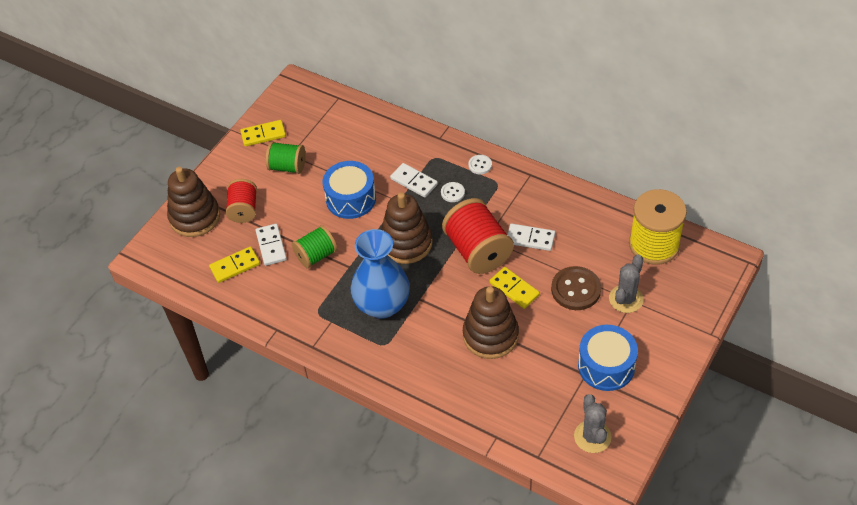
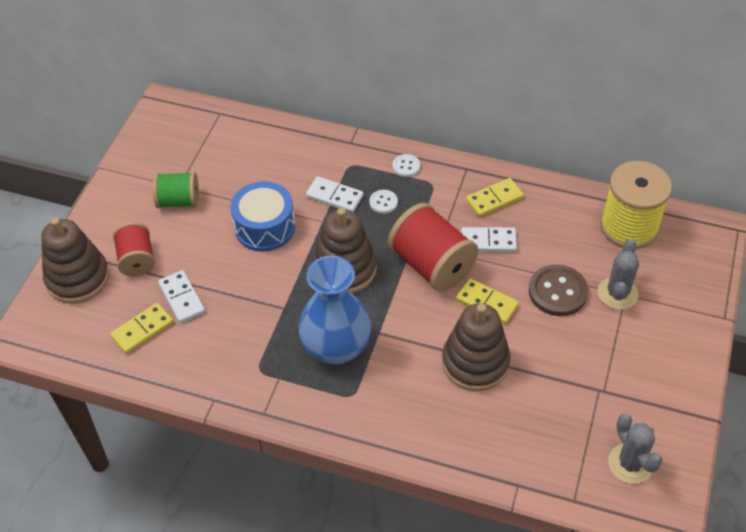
camera: 15 degrees left, 0 degrees up
yellow domino [240,120,286,147] -> yellow domino moved to [466,178,524,217]
green spool [292,225,337,268] -> none
blue drum [578,325,638,391] -> none

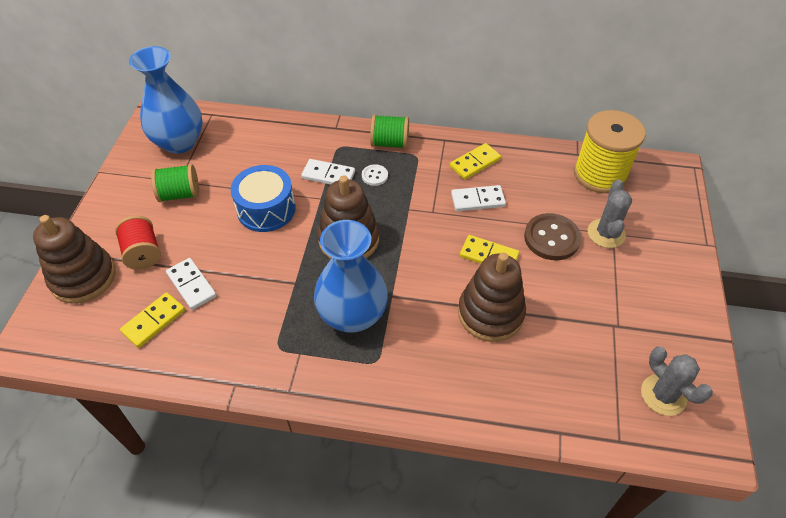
camera: 10 degrees left, 0 degrees up
red spool [388,203,478,292] -> none
white button [393,154,420,177] -> green spool [370,114,409,149]
none -> blue vase [129,46,203,154]

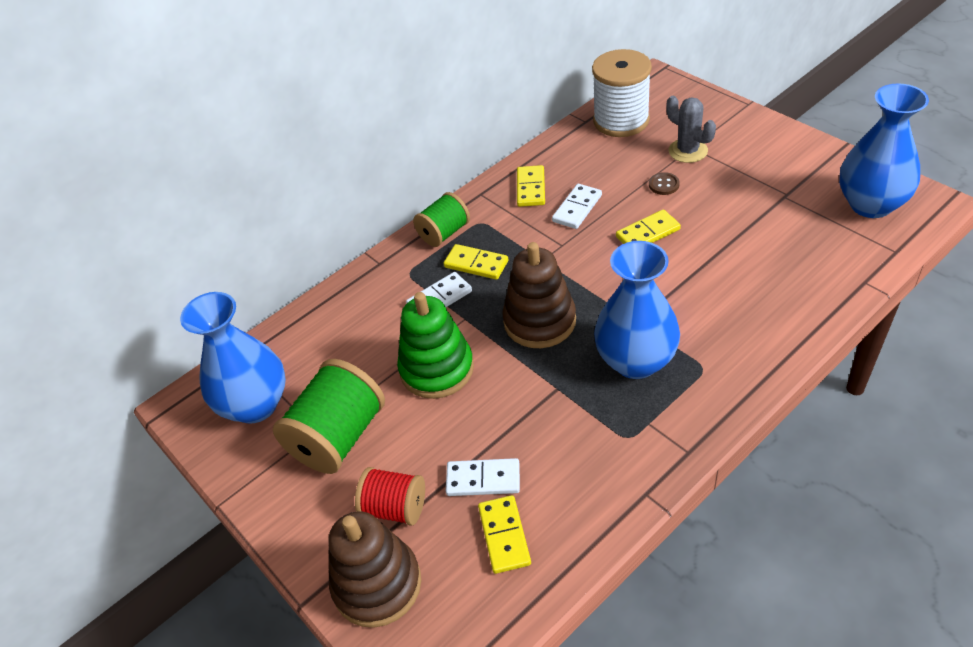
camera: 45 degrees left, 5 degrees down
green spool [151,164,199,202] -> green spool [273,359,385,474], size x1.64
blue drum [230,165,296,232] -> green stacking toy [397,292,474,399]
white button [362,164,388,186] -> yellow domino [443,244,508,280]
brown stacking toy [458,253,526,342] -> none
brown button [524,213,581,260] -> brown button [649,172,680,195], size x0.52
yellow spool [574,110,646,193] -> white spool [592,49,652,137]
grey cactus [641,347,713,416] -> blue vase [839,83,929,218]

